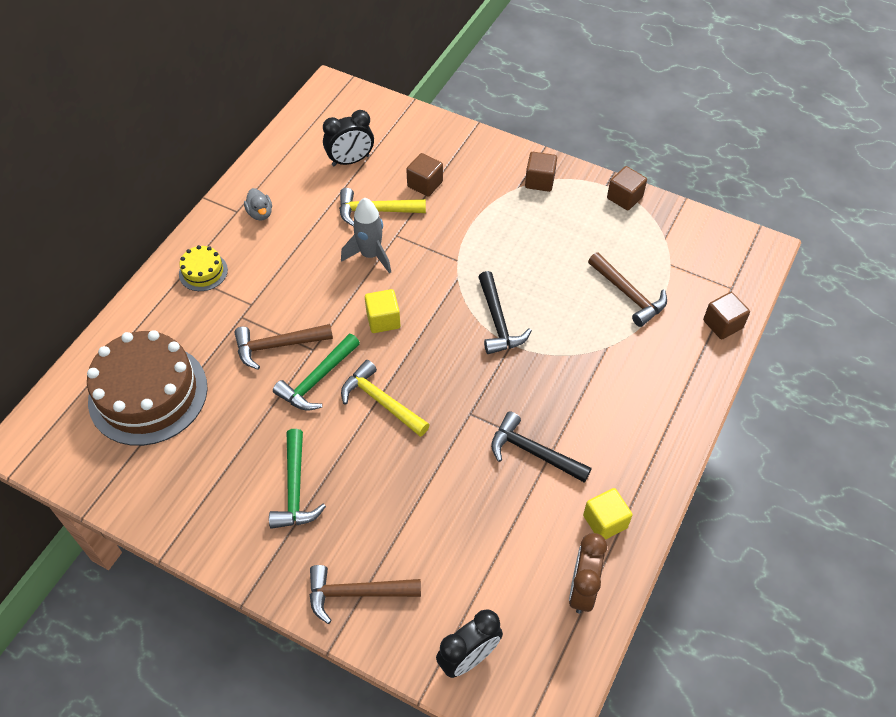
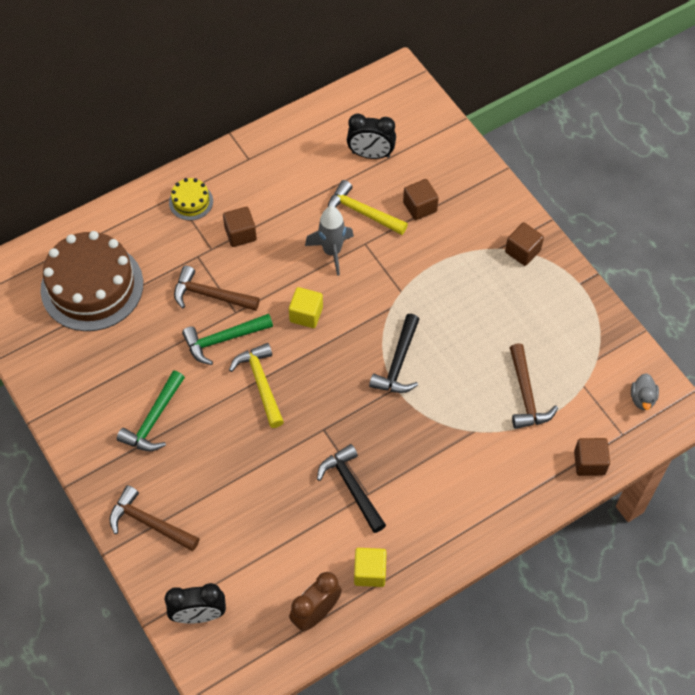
camera: 30 degrees right, 5 degrees up
grey duck [244,188,272,221] -> grey duck moved to [631,373,659,410]
brown cube [607,166,647,211] -> brown cube moved to [223,207,257,247]

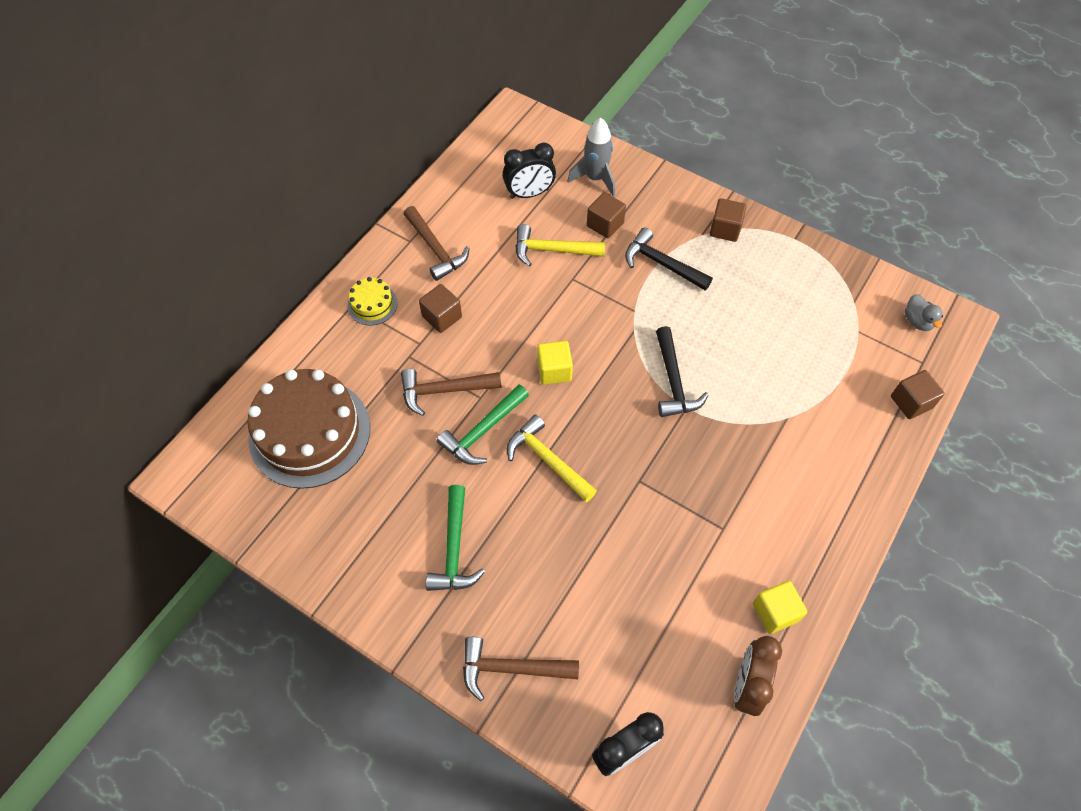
camera: 25 degrees left, 0 degrees up
grey rocket [305,206,354,276] -> grey rocket moved to [567,117,615,197]
black hammer [317,444,386,533] -> black hammer moved to [625,227,713,291]
brown hammer [510,343,558,429] -> brown hammer moved to [403,206,469,281]

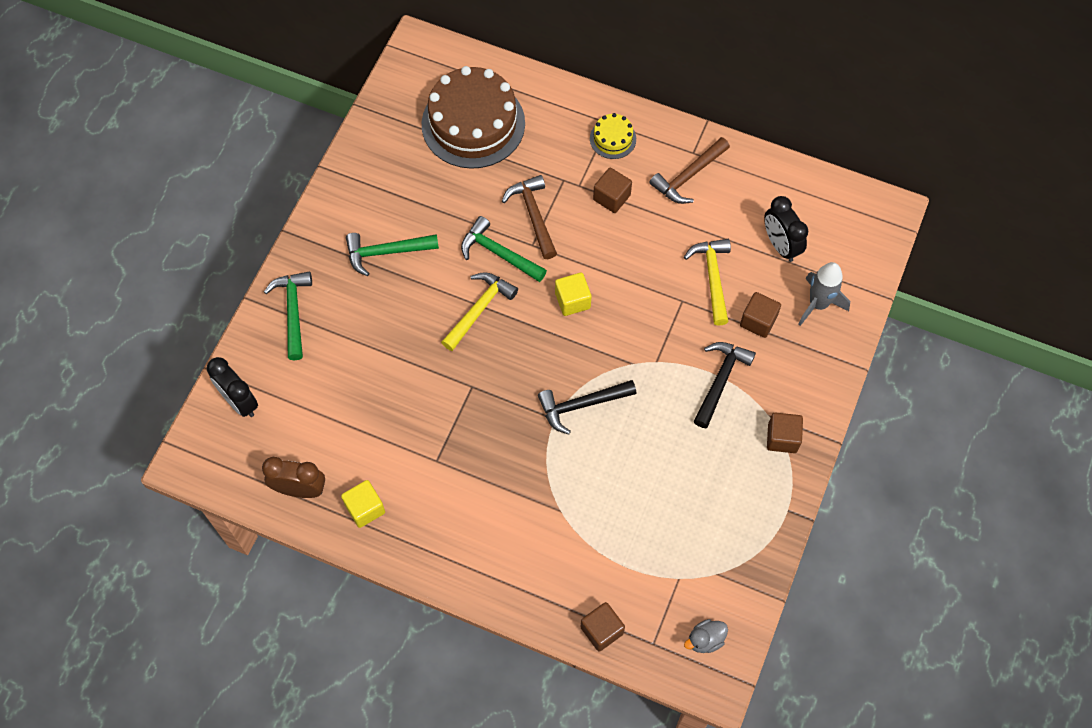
camera: 80 degrees right, 5 degrees up
brown hammer [463,637,579,701] -> green hammer [264,272,312,360]

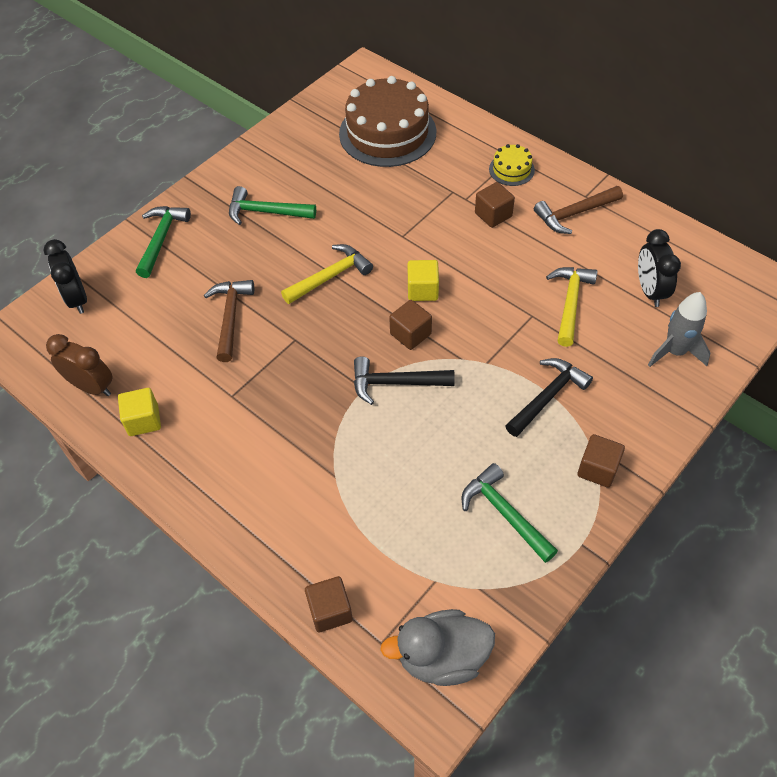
camera: 20 degrees right, 10 degrees down
green hammer [461,216,547,282] -> green hammer moved to [462,463,558,563]
brown hammer [502,175,557,259] -> brown hammer moved to [204,280,254,362]
grey duck [684,619,728,653] -> grey duck [380,609,495,686], size x1.90
brown cube [740,292,781,338] -> brown cube moved to [389,300,432,350]

